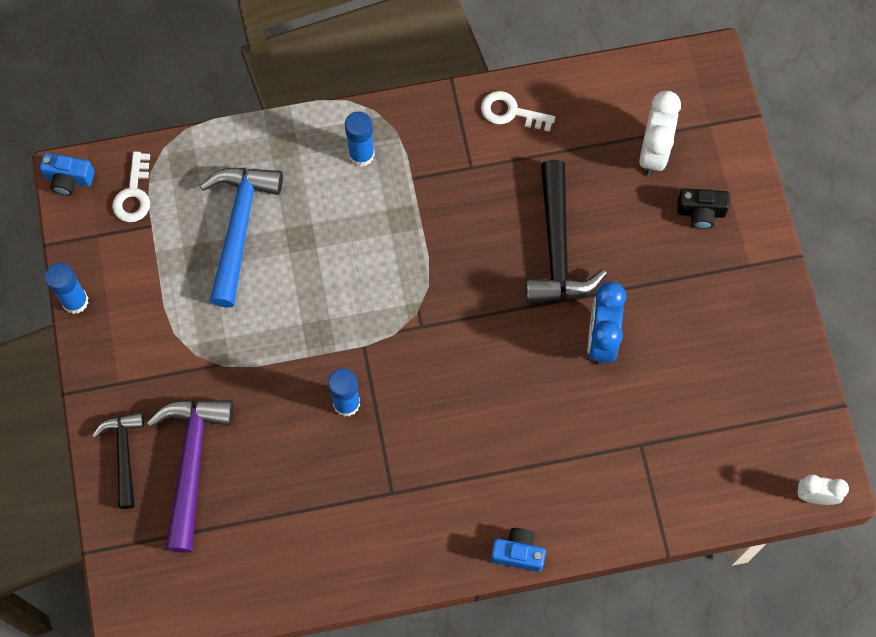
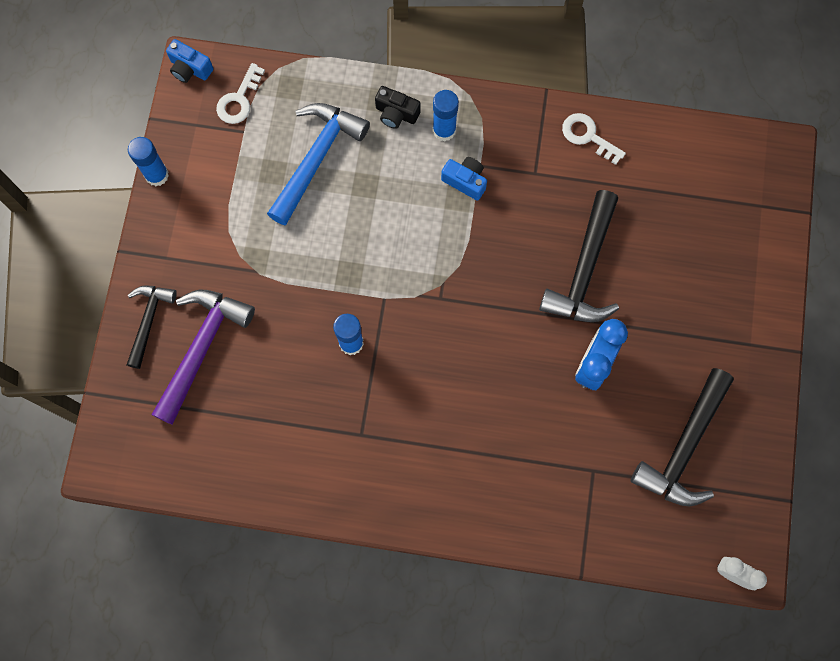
camera: 20 degrees right, 5 degrees up
blue camera [491,528,546,572] -> blue camera moved to [441,157,487,200]
white clock [639,91,681,176] -> none
black camera [677,189,730,229] -> black camera moved to [375,86,421,129]
none -> black hammer [631,368,734,506]

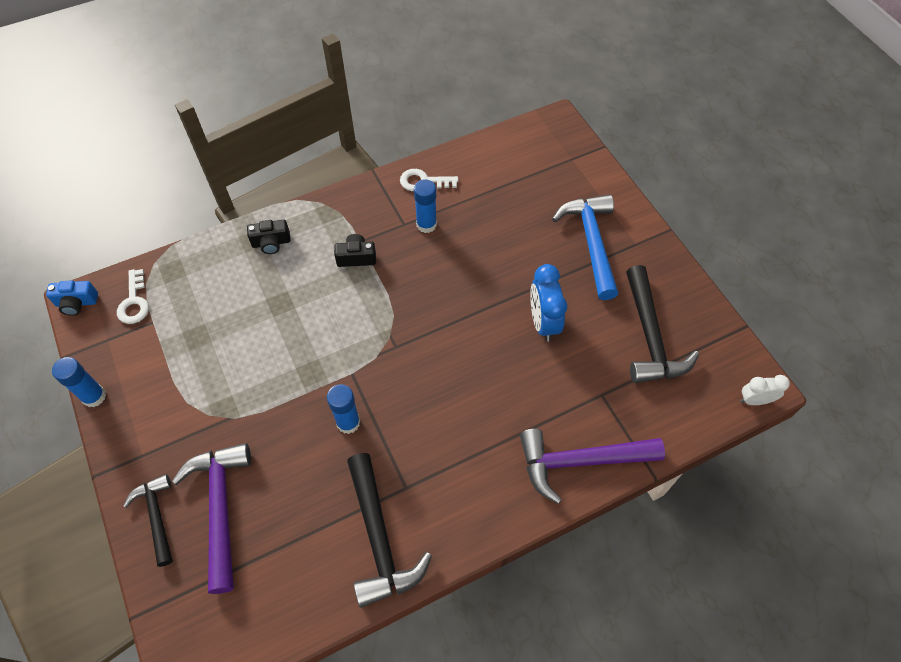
camera: 35 degrees left, 15 degrees down
blue hammer [267,103,370,226] -> blue hammer moved to [552,194,618,300]
blue glue stick [433,90,459,141] -> blue glue stick moved to [414,179,437,233]
blue camera [441,157,487,200] -> black camera [334,234,376,267]
black hammer [539,190,619,322] -> black hammer moved to [347,453,432,608]
none -> purple hammer [520,429,665,504]

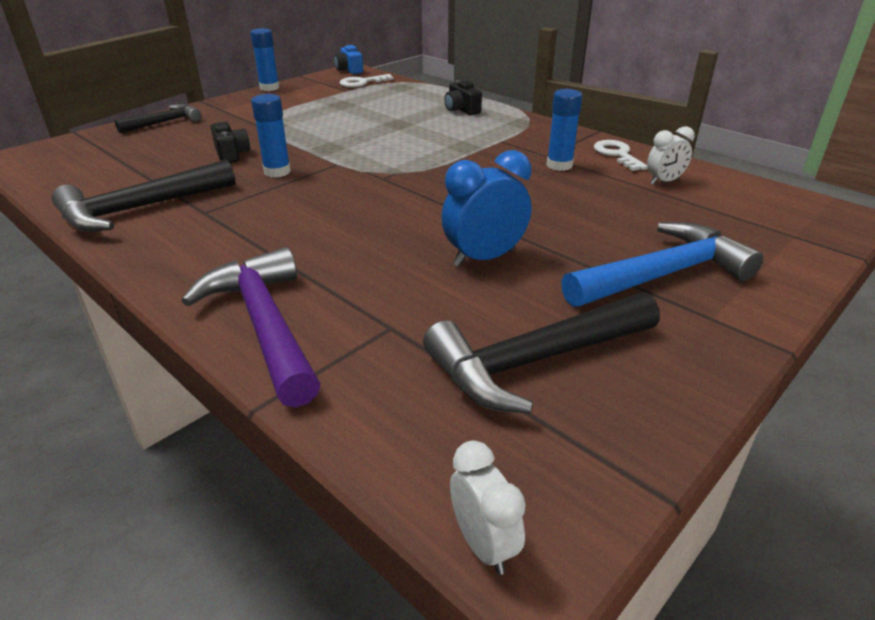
camera: 70 degrees right, 25 degrees down
purple hammer [172,443,251,594] -> none
black camera [334,234,376,267] -> black camera moved to [211,122,250,163]
none -> white clock [647,126,695,185]

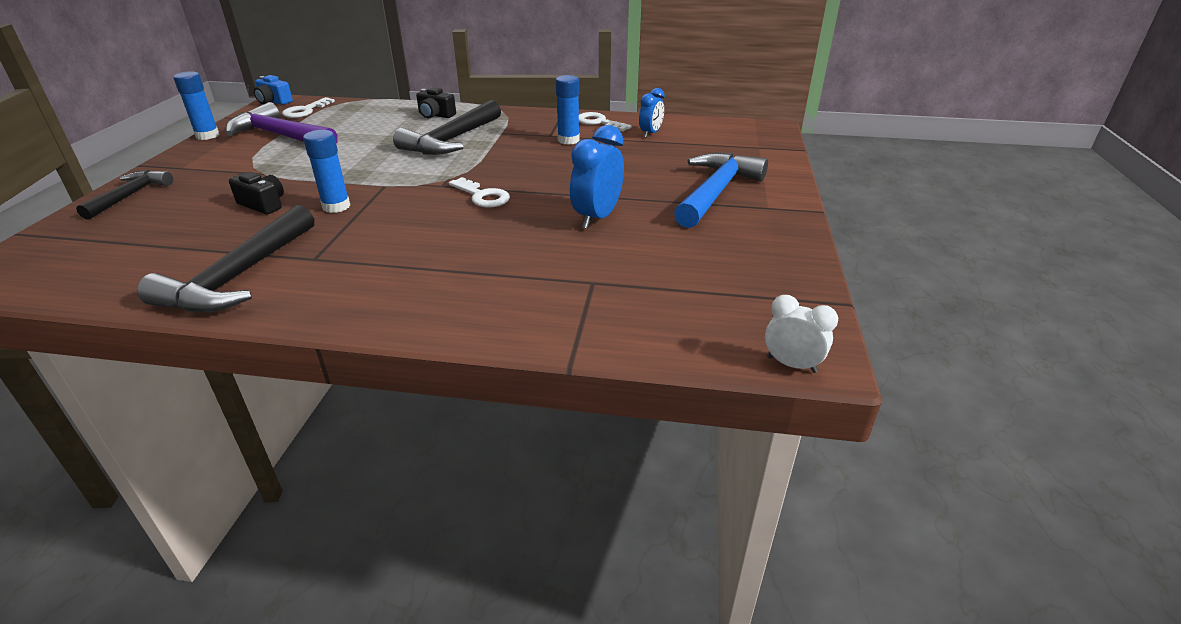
camera: 35 degrees left, 0 degrees up
purple hammer [182,247,321,408] -> purple hammer moved to [226,102,338,144]
black hammer [423,292,660,414] -> black hammer moved to [393,100,501,155]
white clock [647,126,695,185] -> blue clock [639,88,665,138]
none -> white key [449,177,510,208]

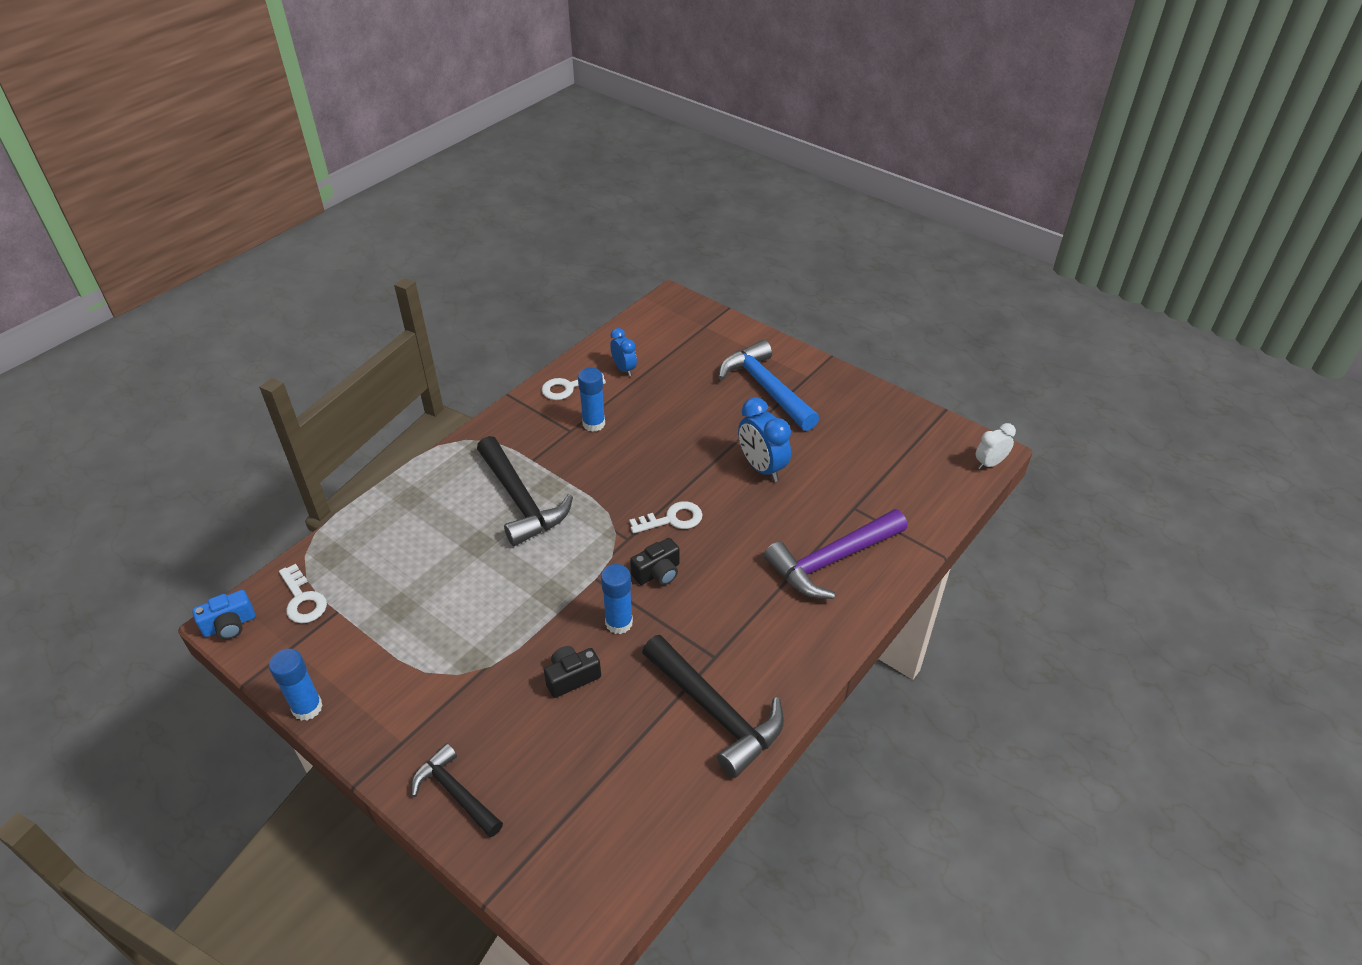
camera: 60 degrees left, 10 degrees up
purple hammer [226,102,338,144] -> purple hammer moved to [764,509,907,599]
black camera [416,87,456,118] -> black camera moved to [630,538,680,585]

